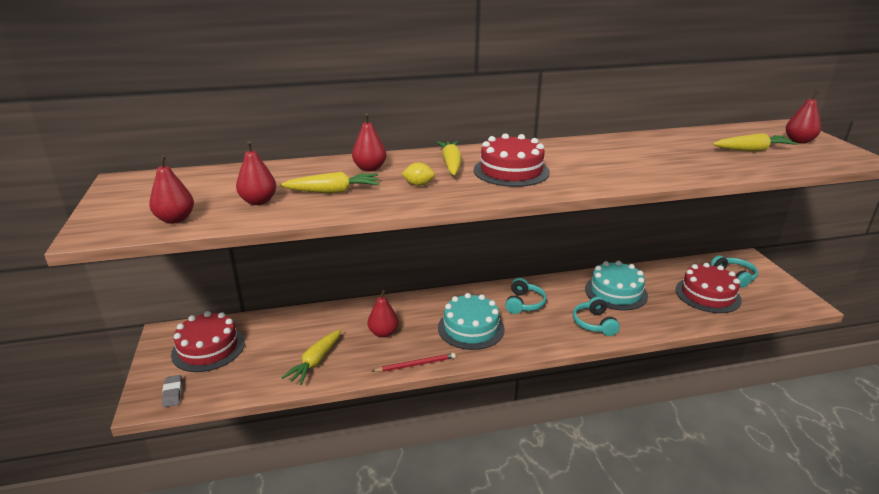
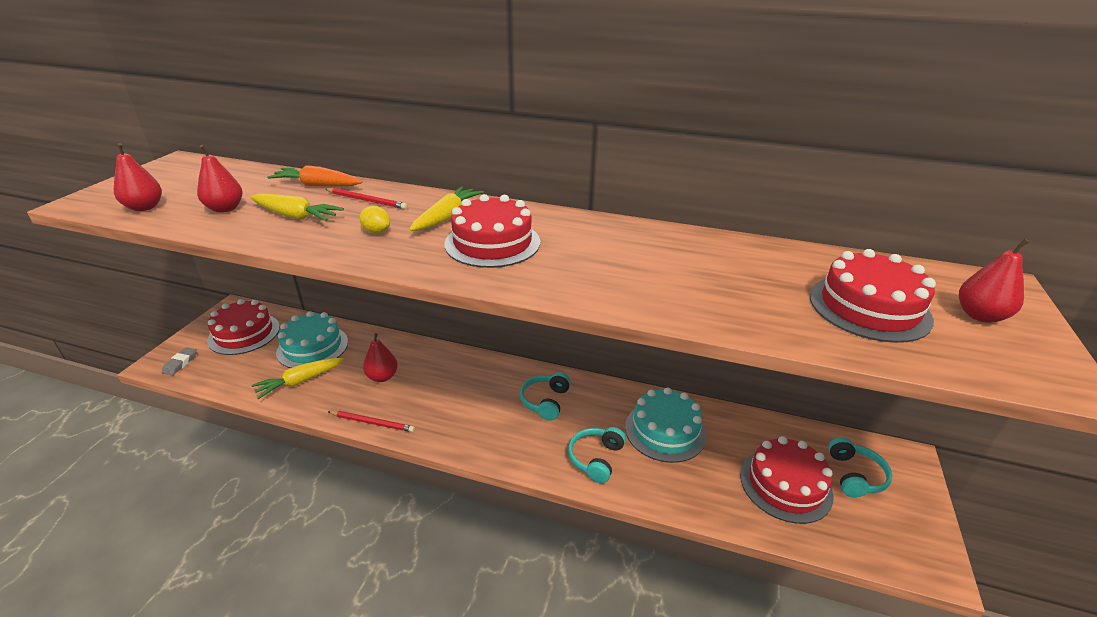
camera: 30 degrees right, 5 degrees up
red pear [352,113,386,172] -> red pencil [325,188,408,210]
turquoise cake [438,293,505,350] -> turquoise cake moved to [276,311,348,368]
turquoise headphones [505,278,547,314] -> turquoise headphones turned 150 degrees clockwise [520,372,571,421]
yellow carrot [713,133,798,152] -> red cake [810,249,936,343]
none -> orange carrot [268,165,362,187]

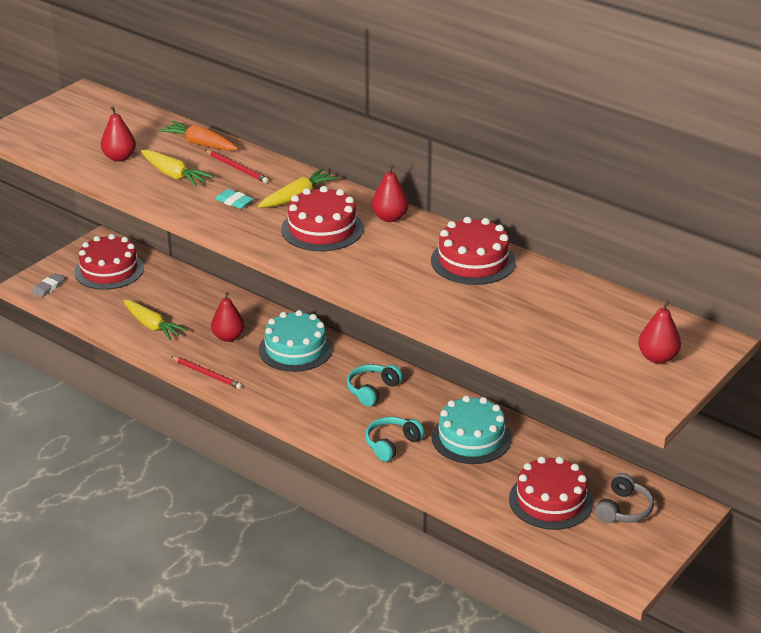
camera: 20 degrees right, 0 degrees up
red pear [114,143,162,211] -> red pear moved to [372,164,409,222]
yellow carrot [252,358,345,399] -> yellow carrot turned 120 degrees counterclockwise [123,300,187,340]
turquoise cake [276,311,348,368] -> turquoise cake moved to [259,310,333,372]
yellow lemon [359,206,390,233] -> turquoise eraser [215,189,254,209]
red cake [810,249,936,343] -> red cake moved to [431,217,516,285]
turquoise headphones [828,437,893,497] -> grey headphones [595,473,654,523]

